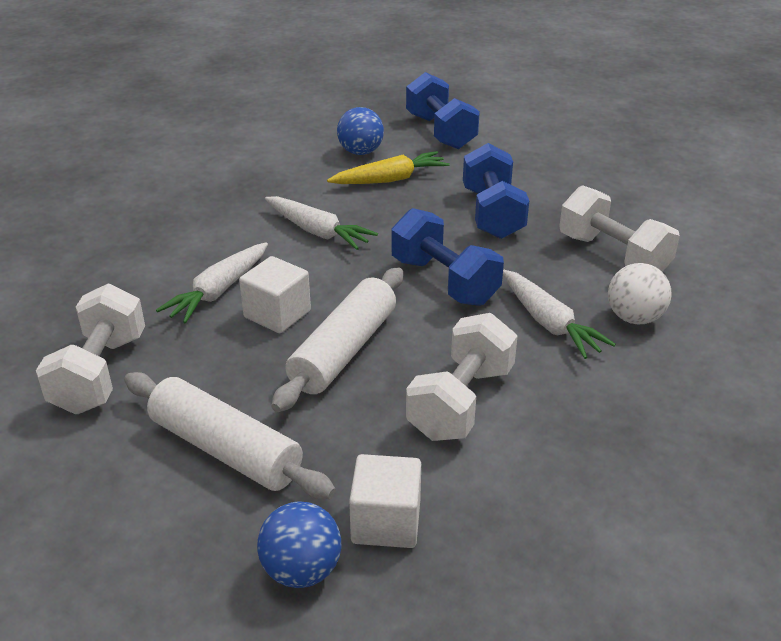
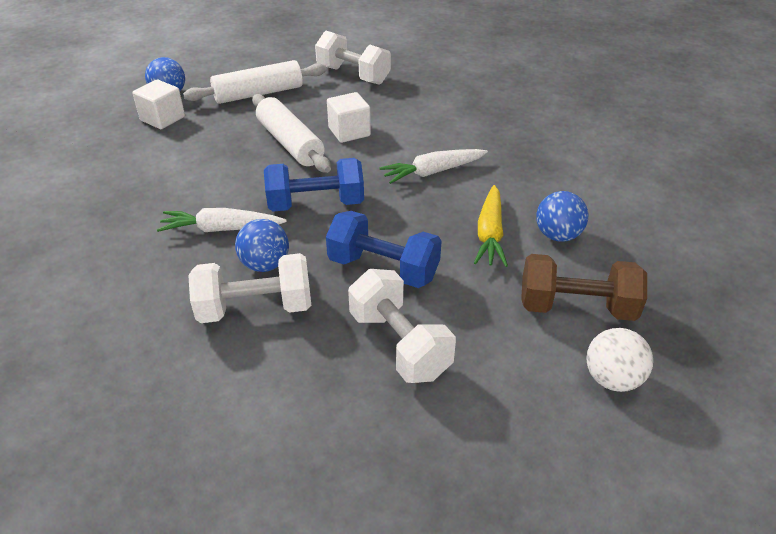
camera: 120 degrees right, 5 degrees up
white carrot [156,242,268,324] -> none
blue dumbbell [406,72,480,149] -> brown dumbbell [521,254,647,321]
white dumbbell [406,313,518,441] -> white dumbbell moved to [348,269,456,383]
white ball [608,263,672,324] -> white ball moved to [586,328,653,392]
none -> blue ball [235,219,289,272]

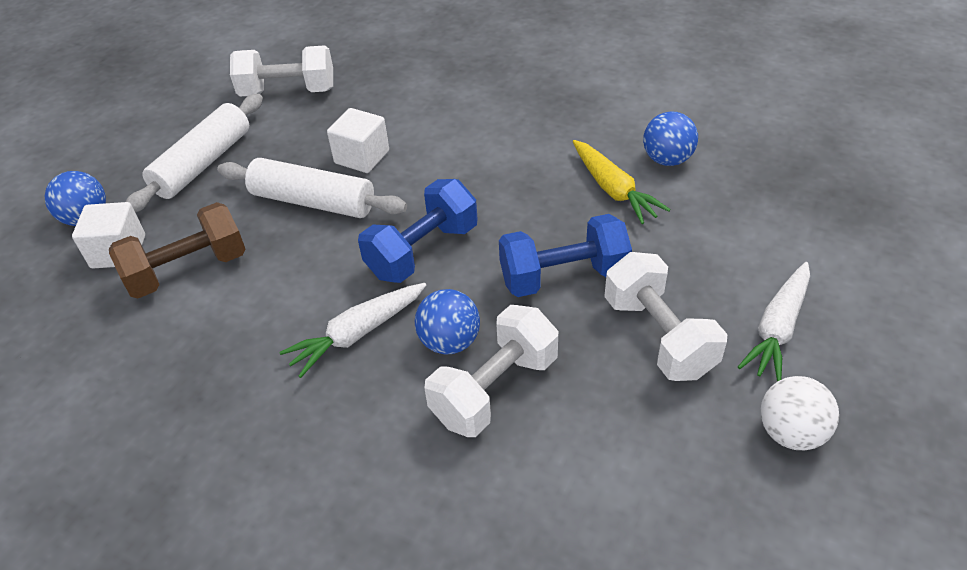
camera: 35 degrees left, 5 degrees up
white dumbbell [348,269,456,383] -> white dumbbell turned 45 degrees clockwise [604,252,727,381]
white carrot [379,149,488,184] -> white carrot moved to [738,262,810,382]
brown dumbbell [521,254,647,321] -> brown dumbbell moved to [109,202,246,299]
white ball [586,328,653,392] -> white ball moved to [761,376,839,450]

